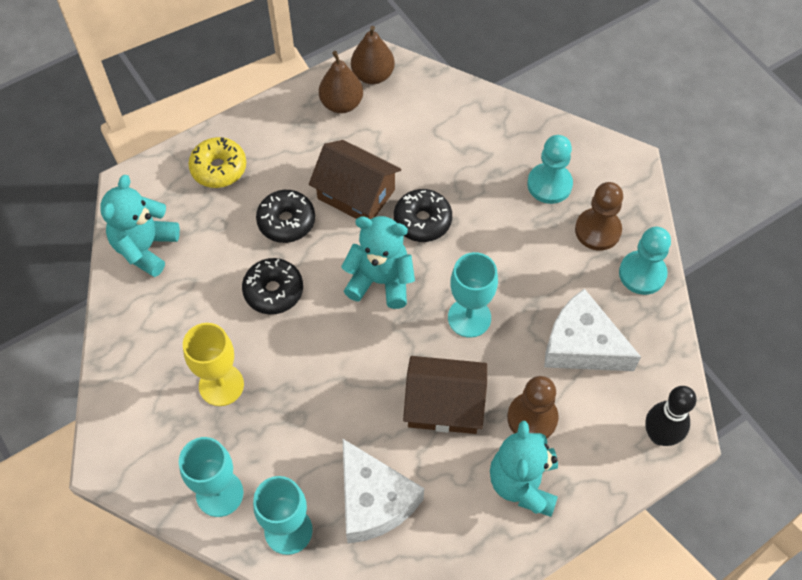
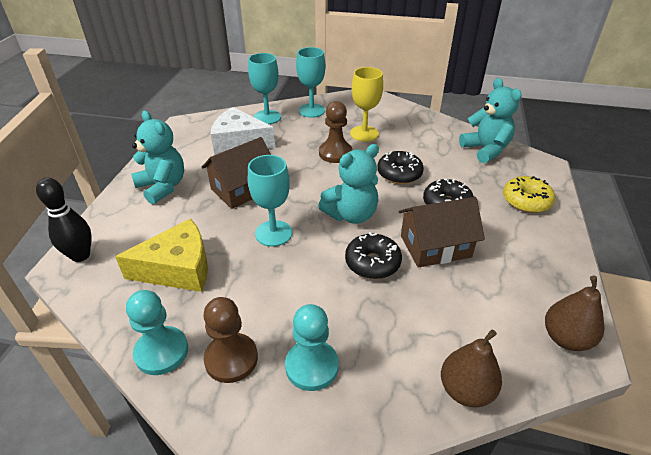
camera: 135 degrees right, 20 degrees down
brown pear [319,51,363,113] -> brown pear moved to [441,329,502,408]
brown pawn [507,376,559,438] -> brown pawn moved to [319,101,353,163]
white cheese [544,289,641,371] -> yellow cheese [115,219,208,292]

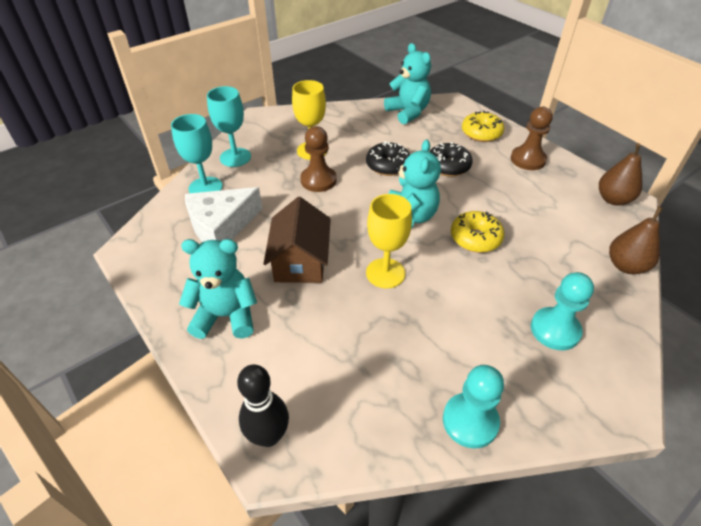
camera: 50 degrees left, 5 degrees up
yellow cheese [115,219,208,292] -> none
brown pawn [203,297,258,383] -> brown pawn moved to [511,107,553,170]
turquoise goblet [248,155,292,247] -> yellow goblet [366,194,412,288]
black donut [345,232,402,279] -> yellow donut [451,211,505,253]
brown house [398,197,485,268] -> none
turquoise teddy bear [459,78,522,163] -> turquoise teddy bear turned 45 degrees clockwise [384,43,431,124]

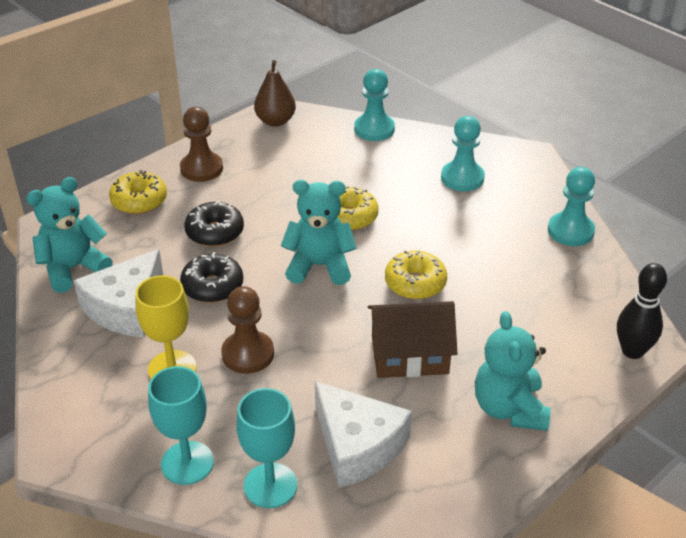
camera: 95 degrees left, 5 degrees down
yellow goblet [366,194,412,288] -> yellow donut [385,250,447,299]
brown pear [609,206,663,274] -> turquoise pawn [354,69,395,141]
none -> white cheese [73,249,163,337]

